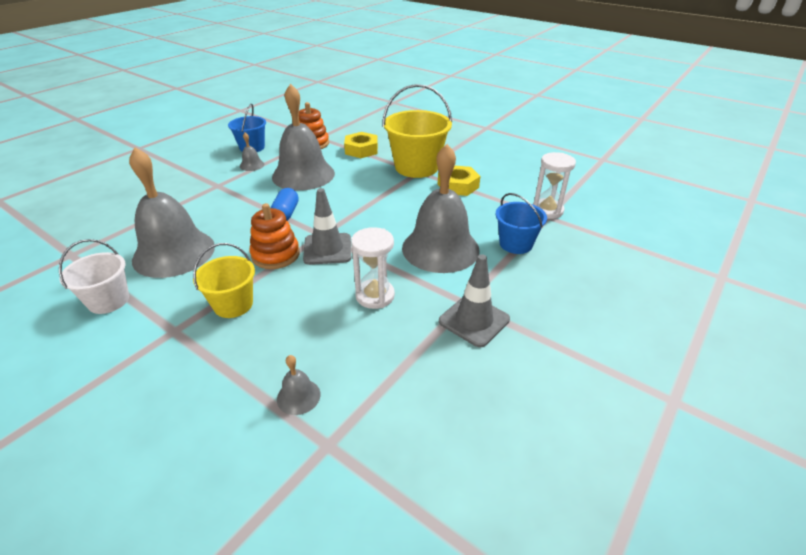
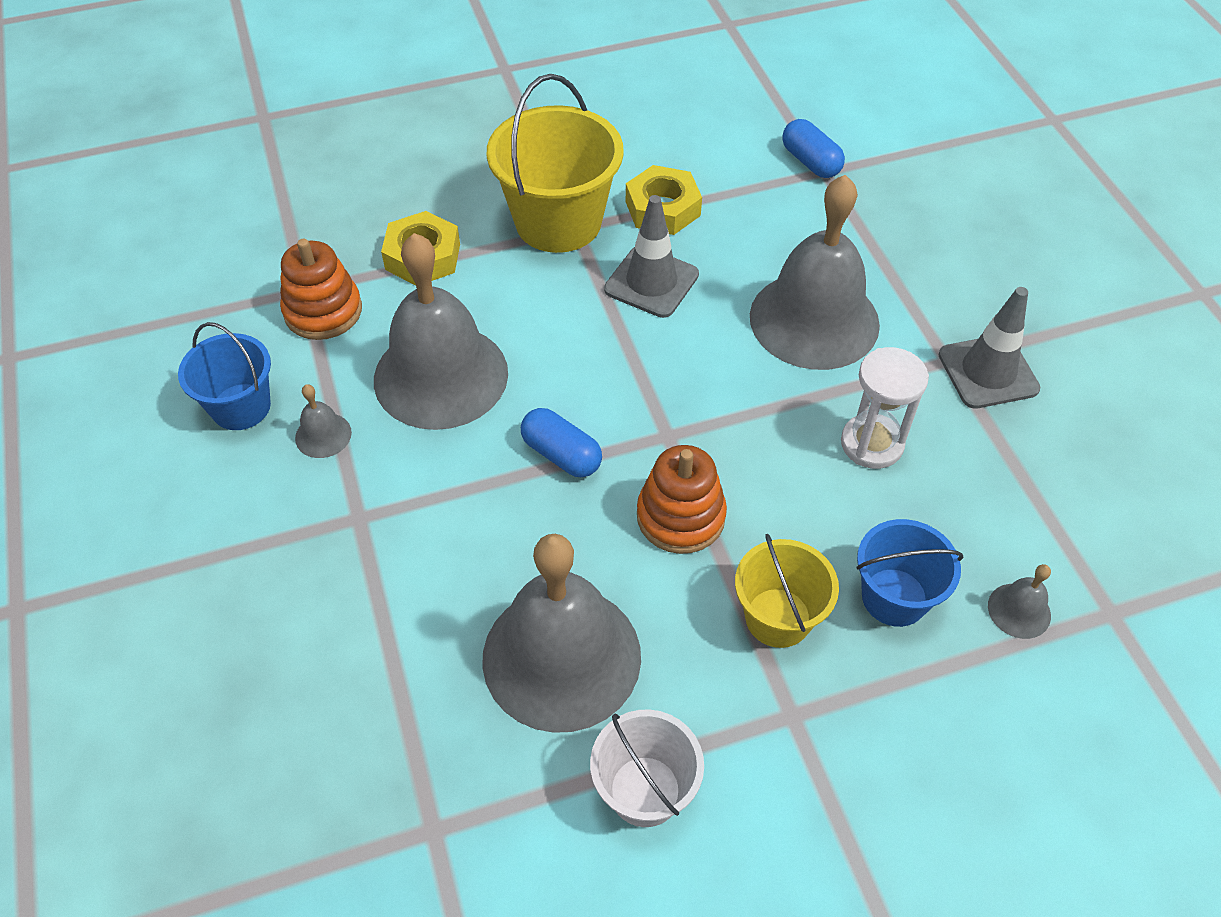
camera: 55 degrees left, 15 degrees up
grey traffic cone [303,188,351,265] -> grey traffic cone moved to [604,195,699,318]
blue bucket [496,193,547,254] -> blue bucket moved to [856,519,963,627]
white hourglass [533,152,576,219] -> blue capsule [782,119,845,178]

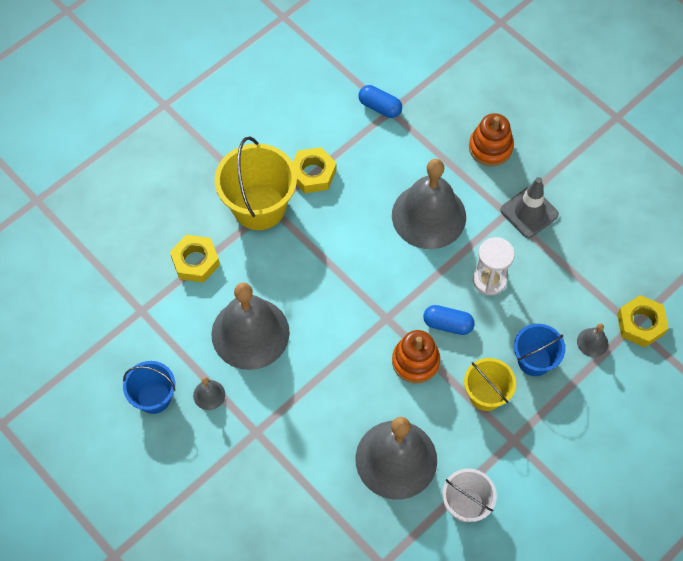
camera: 25 degrees left, 10 degrees up
orange stacking toy [280,239,362,340] -> orange stacking toy moved to [469,113,514,166]
blue capsule [521,408,602,477] -> blue capsule moved to [423,305,475,335]
grey traffic cone [604,195,699,318] -> none
none -> yellow nut [617,295,669,347]

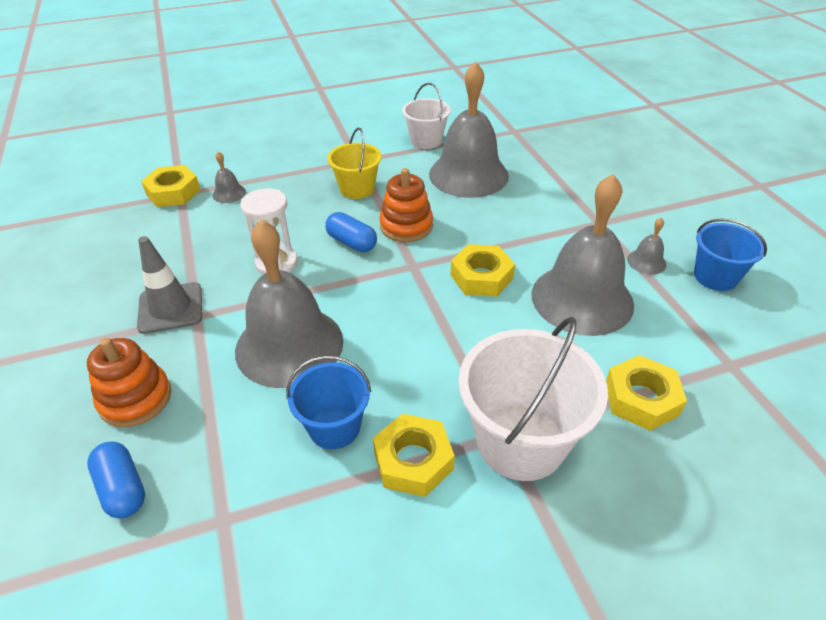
camera: 155 degrees left, 20 degrees down
yellow bucket [215,137,297,230] -> white bucket [458,317,608,481]
blue capsule [358,85,402,118] -> blue capsule moved to [87,442,145,518]
blue bucket [514,324,566,376] -> blue bucket moved to [286,355,371,449]
none -> yellow nut [451,244,515,297]

